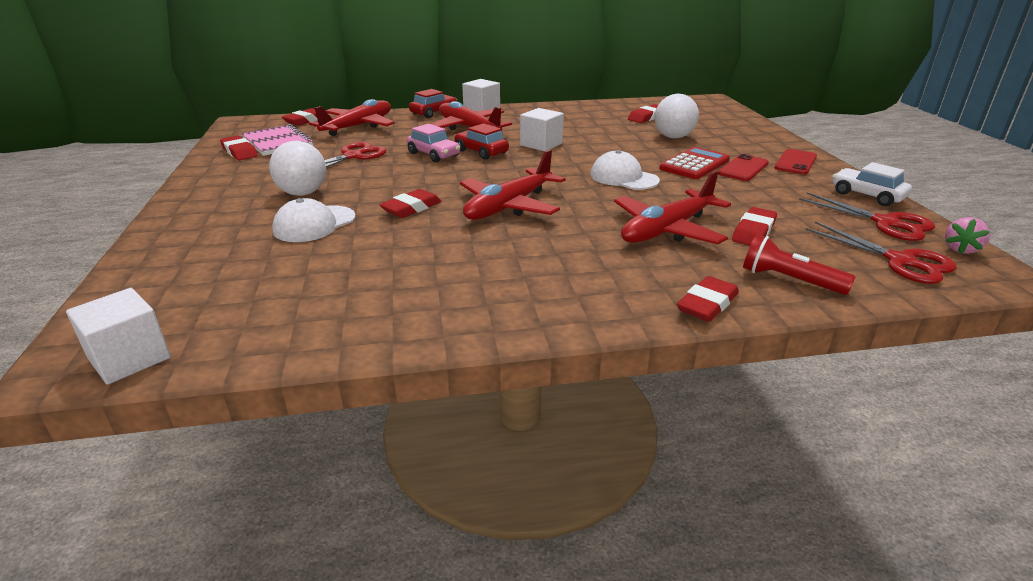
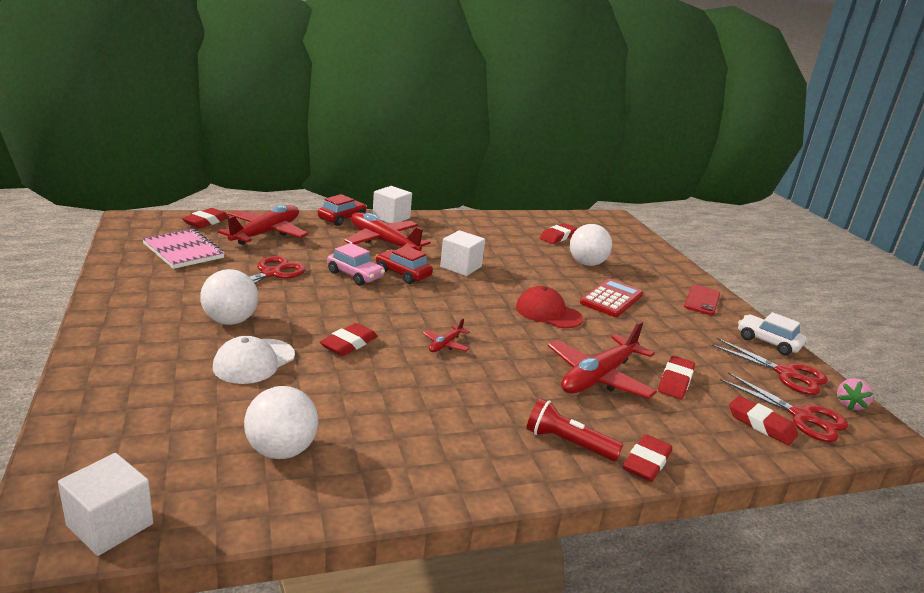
camera: 10 degrees left, 5 degrees down
red eraser [220,135,258,160] -> red eraser moved to [729,396,798,445]
red plane [460,149,566,220] -> red plane [422,318,470,352], size x0.45
white cap [590,150,660,190] -> red cap [516,286,583,328]
red phone [718,154,769,181] -> none
red flashlight [743,234,855,295] -> red flashlight moved to [526,398,623,461]
none -> white ball [244,386,318,459]

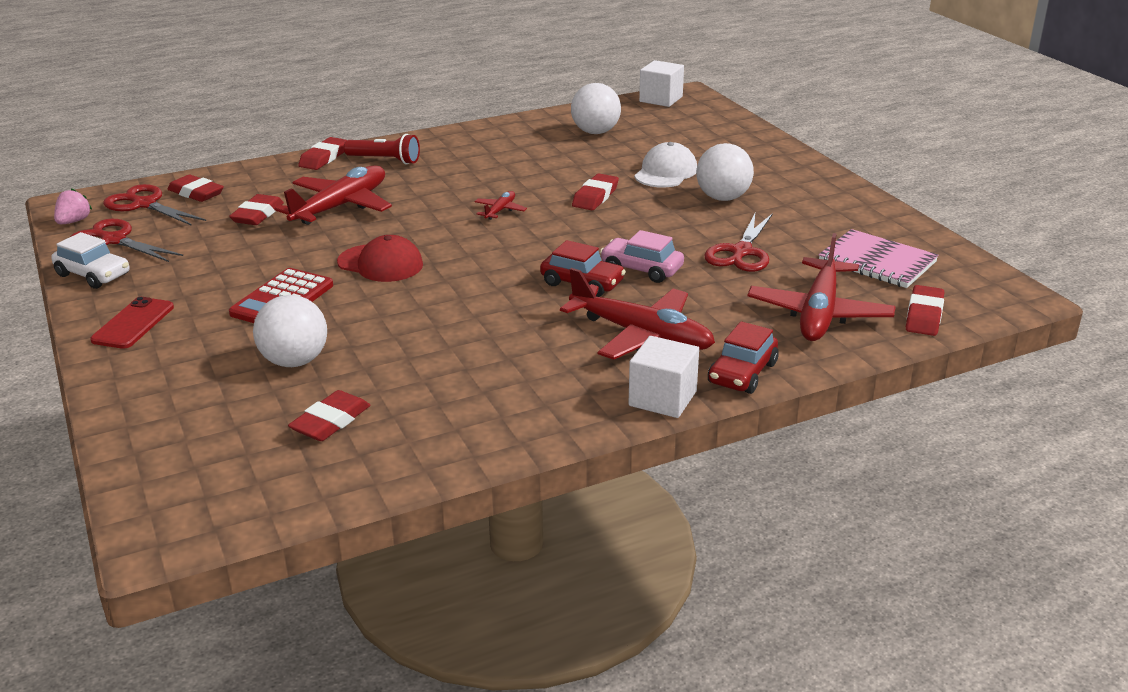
camera: 175 degrees right, 5 degrees up
white cube [440,230,485,276] -> none

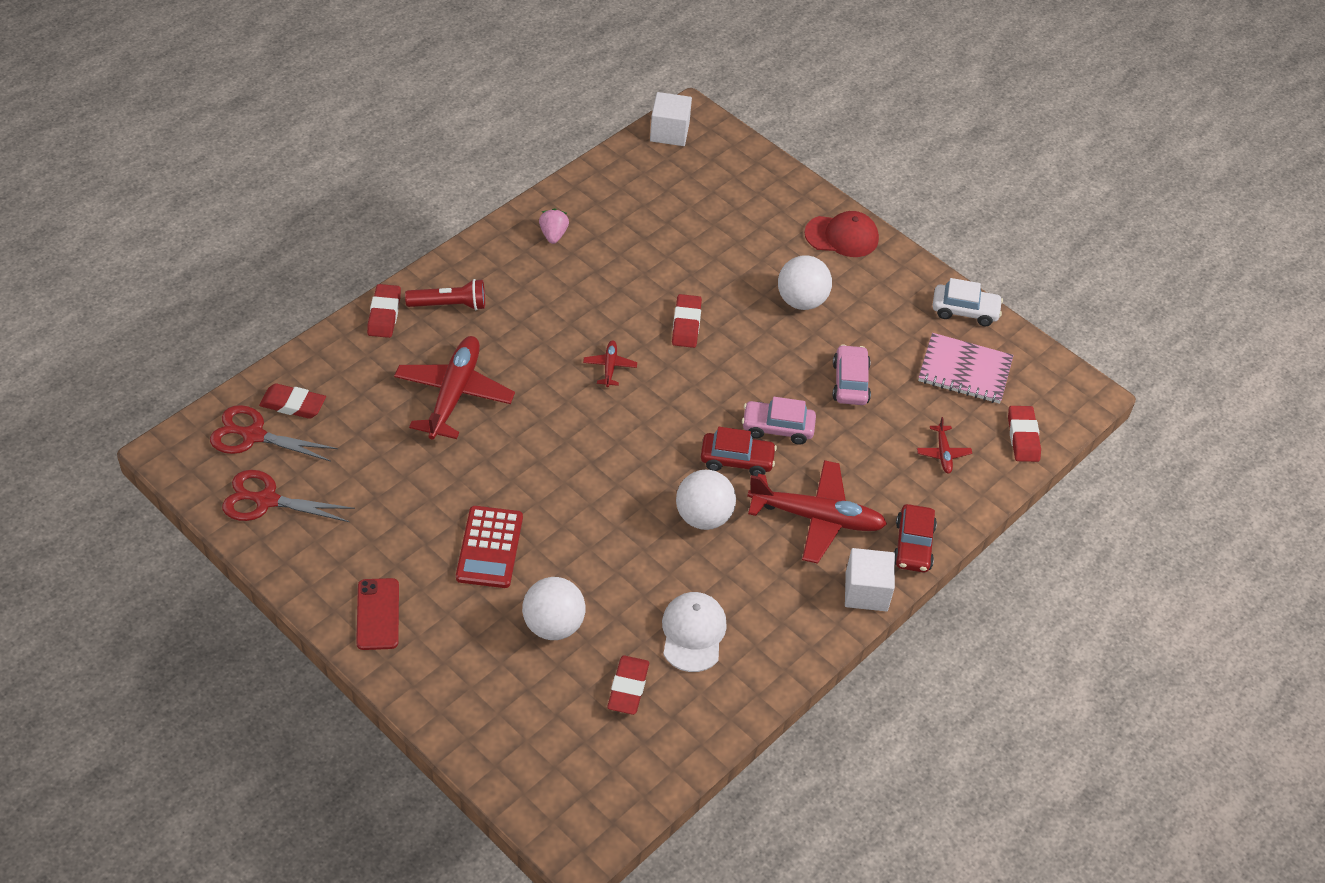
camera: 25 degrees left, 20 degrees up
white car [51,232,129,289] -> white car moved to [933,278,1003,326]
pink strawberry [54,188,92,224] -> pink strawberry moved to [539,208,569,244]
red eraser [229,194,284,225] -> none
red cap [337,235,423,282] -> red cap moved to [804,211,879,257]
white ball [571,83,621,134] -> white ball moved to [676,470,736,530]
white cap [634,142,697,187] -> white cap moved to [662,592,727,672]
red scissors [704,213,773,272] -> pink car [832,344,871,405]
red plane [747,233,896,341] -> red plane [917,417,972,474], size x0.45

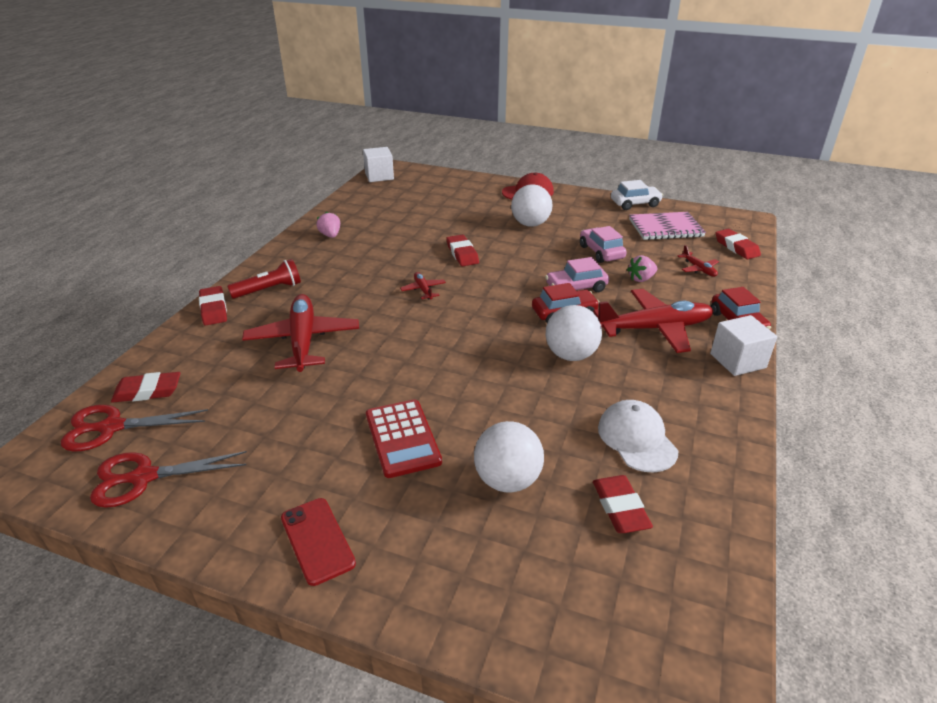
camera: 20 degrees left, 15 degrees down
none -> pink strawberry [627,255,657,282]

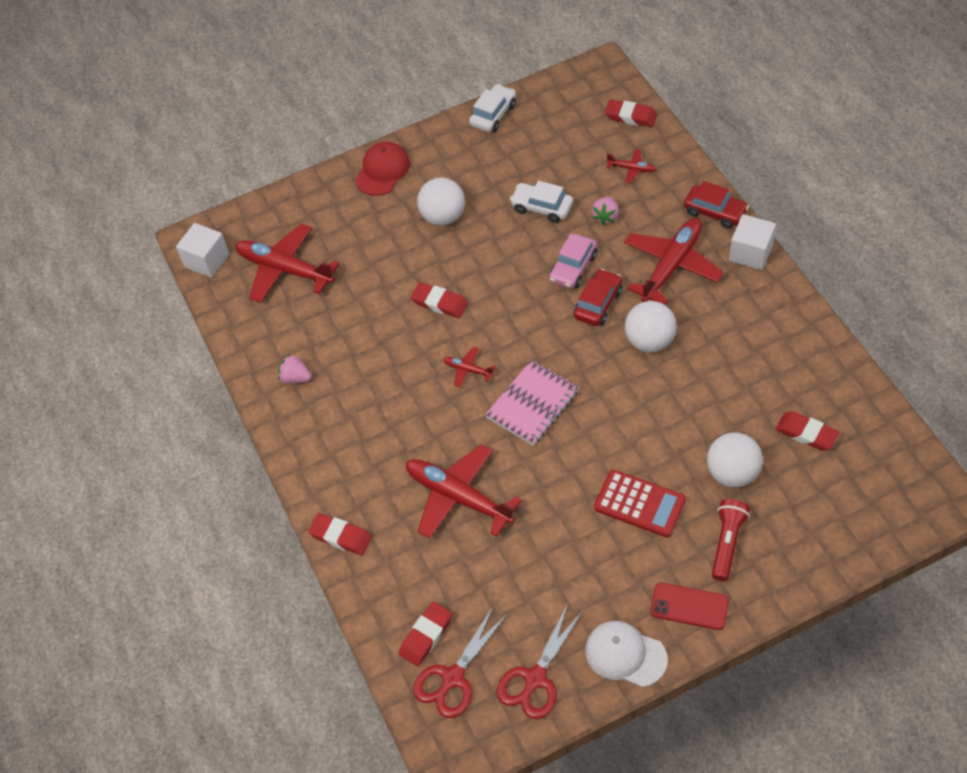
camera: 40 degrees left, 20 degrees up
red flashlight [227,259,301,299] -> red flashlight moved to [712,499,750,581]
pink car [580,226,627,263] -> white car [510,181,573,223]
white cap [598,400,679,472] -> white cap moved to [585,621,668,687]
pink notebook [629,212,706,240] -> pink notebook moved to [485,360,579,446]
none -> red plane [235,223,340,303]

